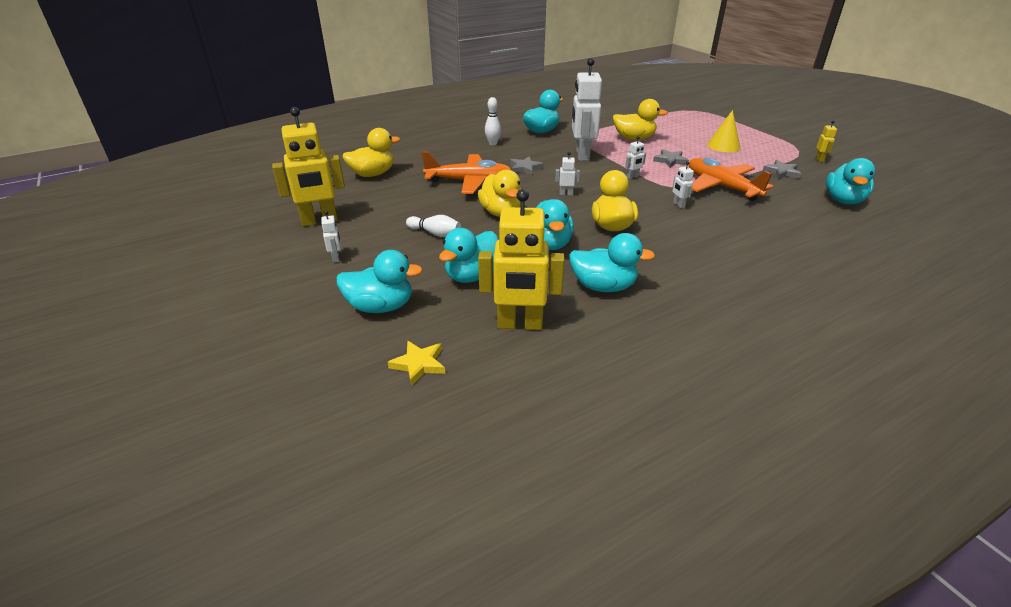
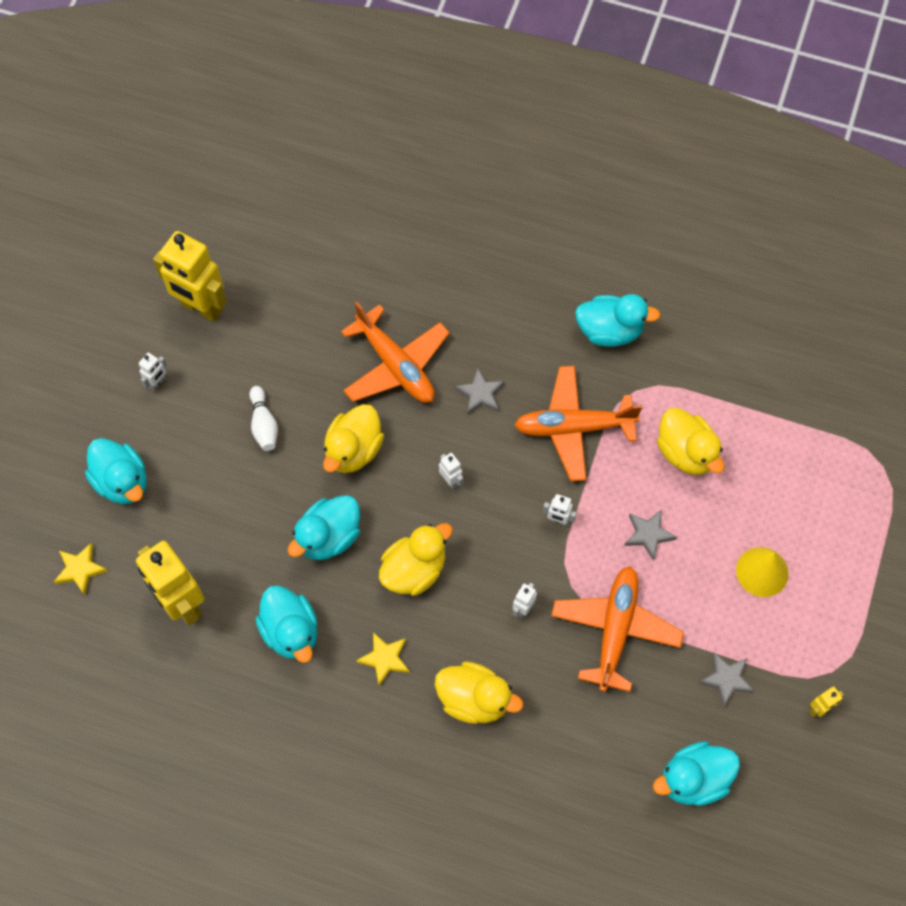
camera: 50 degrees right, 30 degrees up
yellow duck [342,128,400,177] -> yellow duck moved to [435,662,523,724]
turquoise duck [439,228,498,283] -> none
white bowling pin [485,97,501,145] -> none
white robot [572,58,602,161] -> orange plane [515,366,643,481]
none -> yellow star [356,632,410,686]

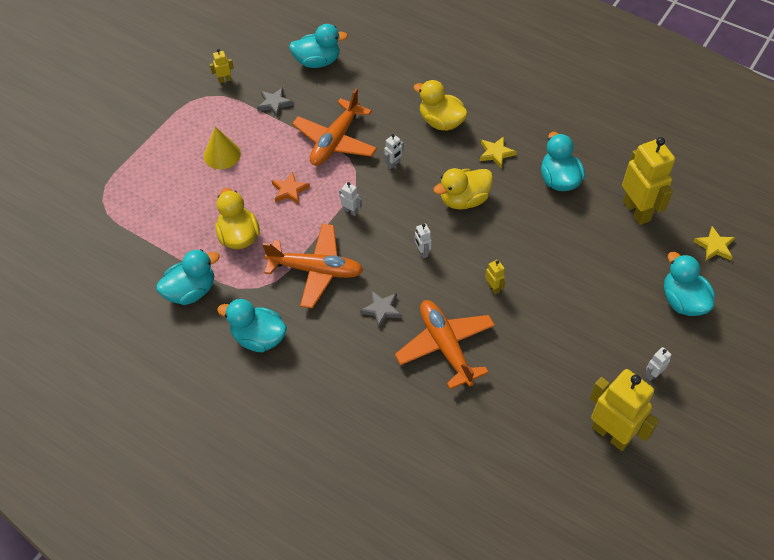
camera: 165 degrees left, 10 degrees down
white bowling pin [249,386,278,451] -> none
turquoise duck [287,495,360,560] -> turquoise duck moved to [156,249,220,305]
yellow duck [323,404,384,473] -> yellow robot [485,260,505,294]
grey star [624,510,677,561] -> orange star [271,172,310,204]

